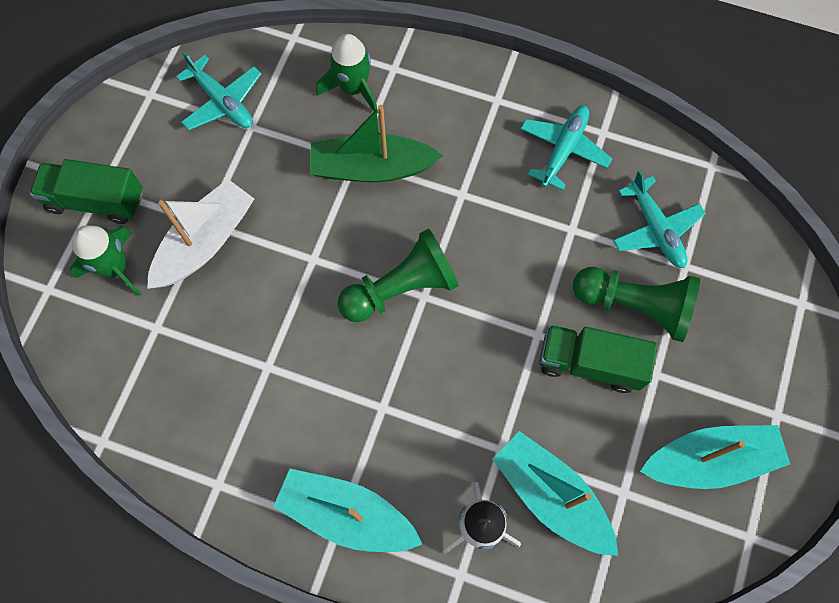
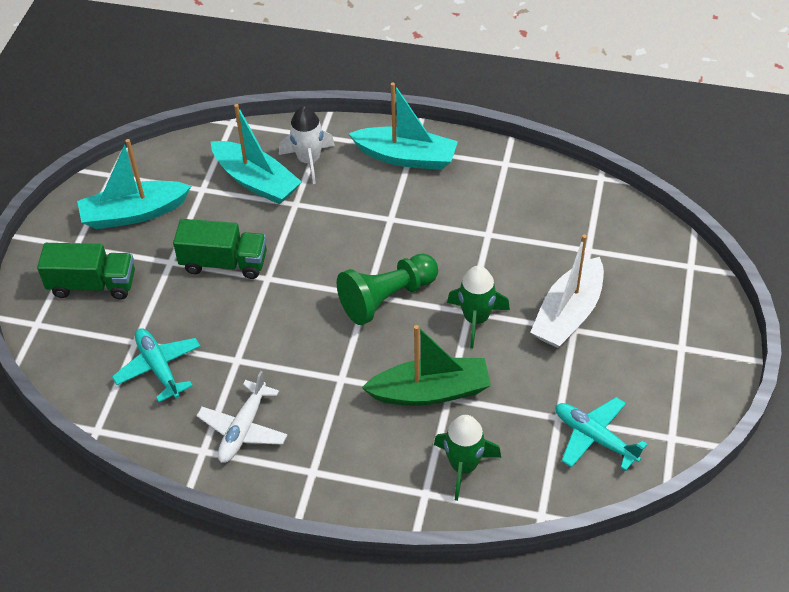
camera: 175 degrees right, 20 degrees down
green truck [30,159,143,224] -> green truck moved to [37,243,135,300]
green rocket [70,225,141,296] -> green rocket moved to [447,266,510,348]
turquoise plane [520,106,612,191] -> white plane [197,371,287,463]
green pawn [573,267,700,342] -> none

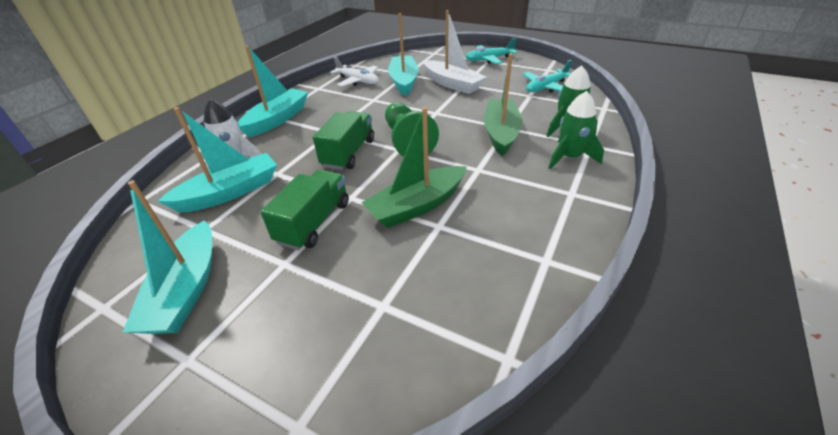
camera: 75 degrees left, 10 degrees down
green truck [37,243,135,300] -> green truck moved to [313,111,374,170]
turquoise plane [112,328,200,402] -> turquoise plane moved to [466,38,518,64]
white plane [197,371,287,463] -> white plane moved to [330,57,379,87]
green rocket [447,266,510,348] -> green rocket moved to [549,91,604,169]
none -> green boat [361,107,467,228]
none -> turquoise boat [388,13,418,96]

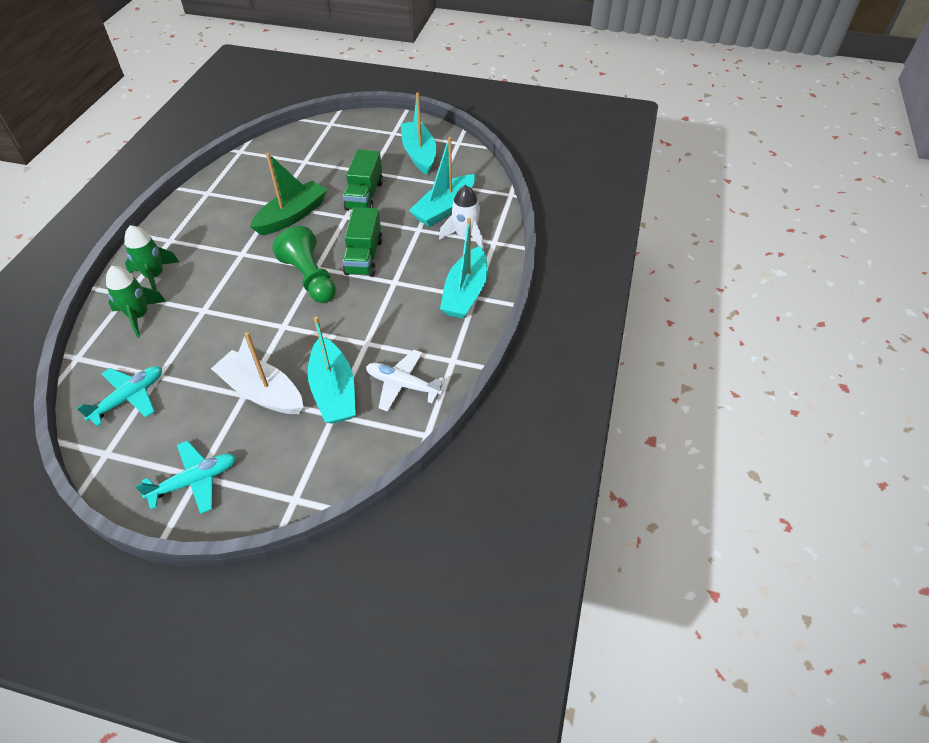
camera: 165 degrees right, 10 degrees up
green boat [483,54,522,156] -> none

